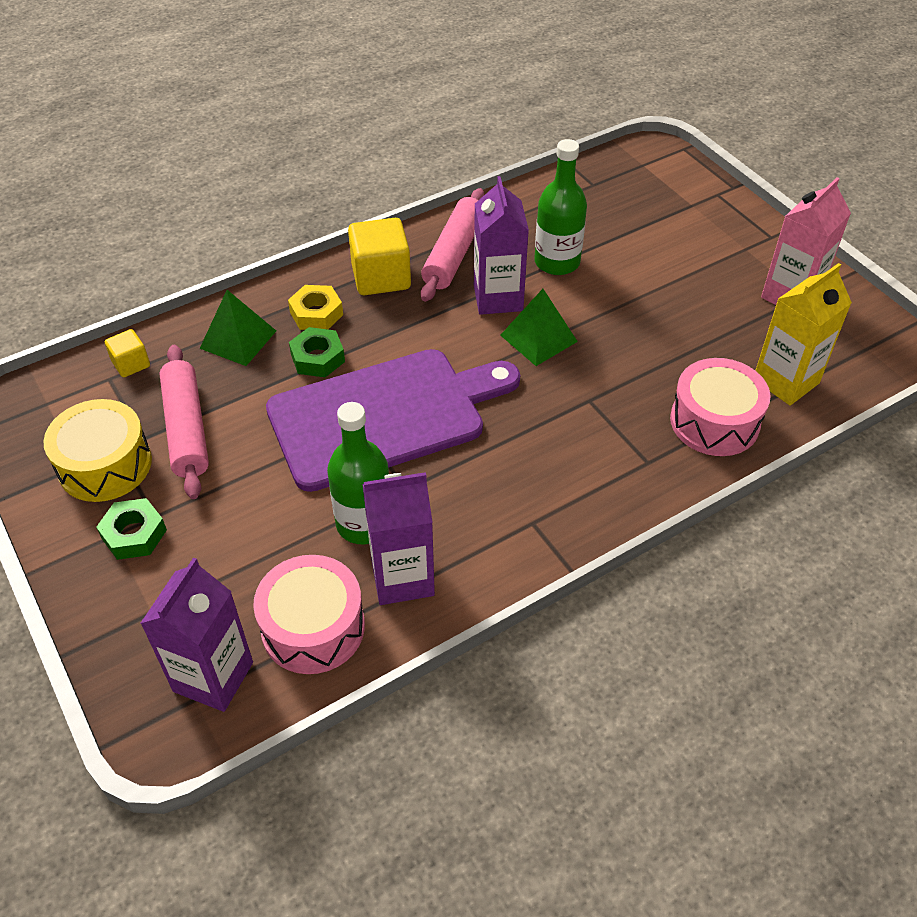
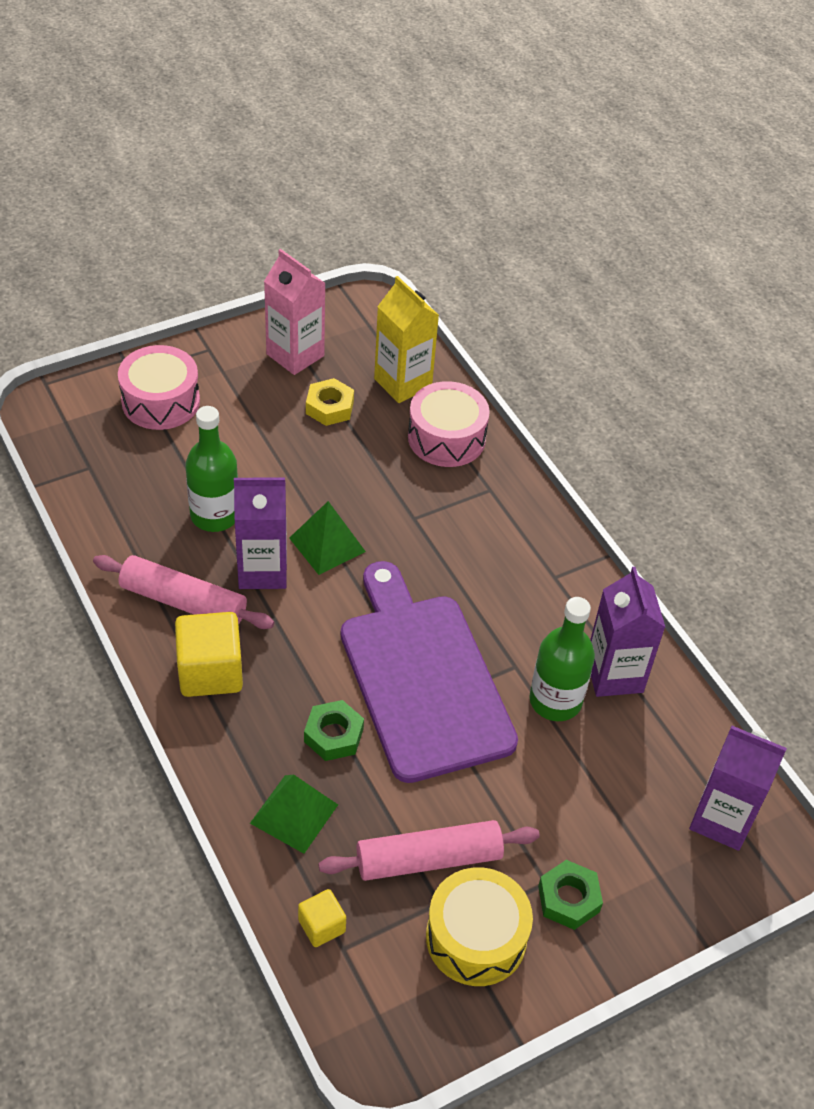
camera: 90 degrees left, 0 degrees up
pink drum [253,555,365,674] -> pink drum moved to [118,345,200,430]
yellow nut [288,285,343,330] -> yellow nut moved to [306,378,354,426]

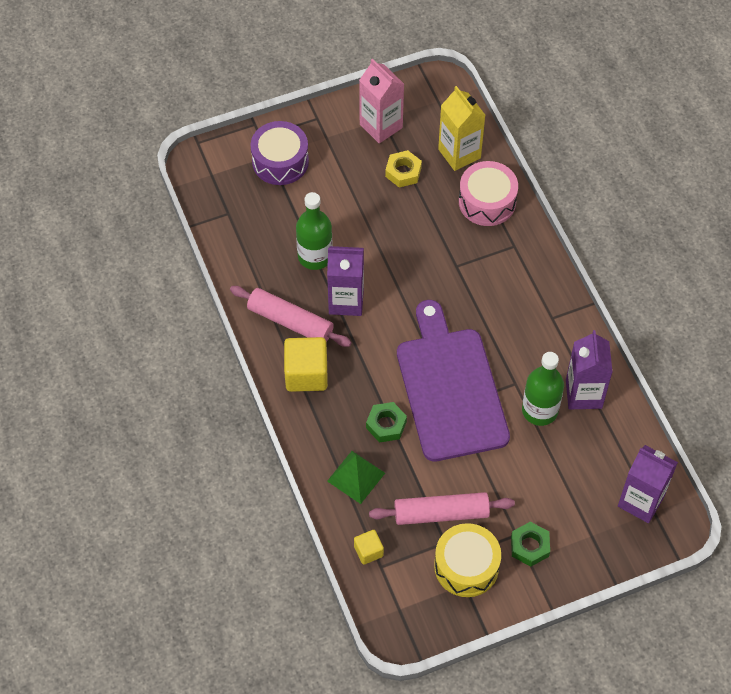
camera: 10 degrees right, 10 degrees up
pink drum [118,345,200,430] -> purple drum [250,121,309,185]
green pyramid [289,501,366,575] -> none

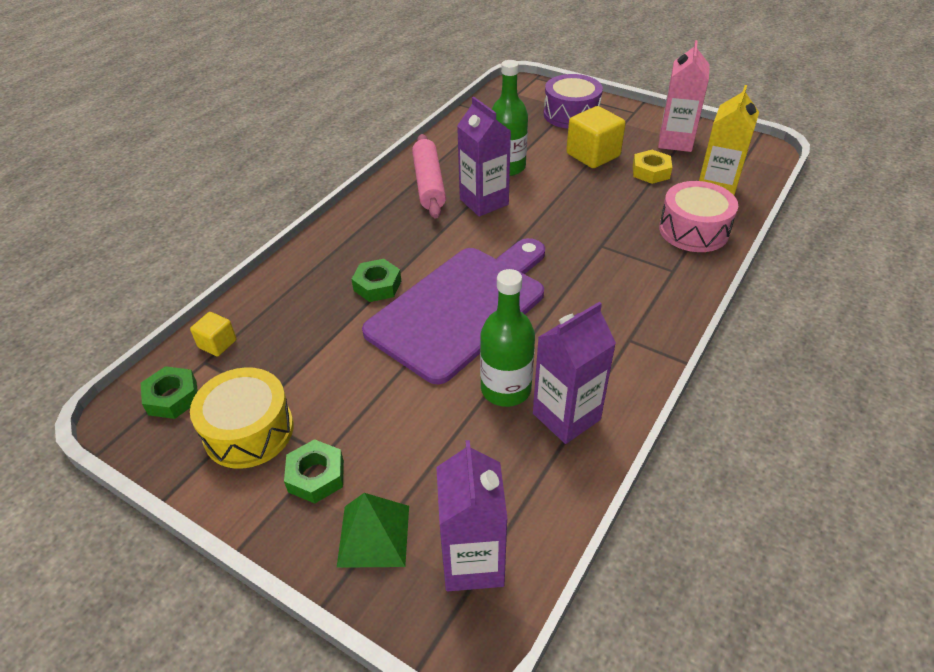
camera: 55 degrees right, 15 degrees down
yellow cube [284,337,328,392] -> yellow cube moved to [566,106,626,168]
green pyramid [327,451,385,504] -> green pyramid moved to [337,493,409,568]
pink rolling pin [369,492,515,525] -> none
none -> green nut [141,366,198,419]

